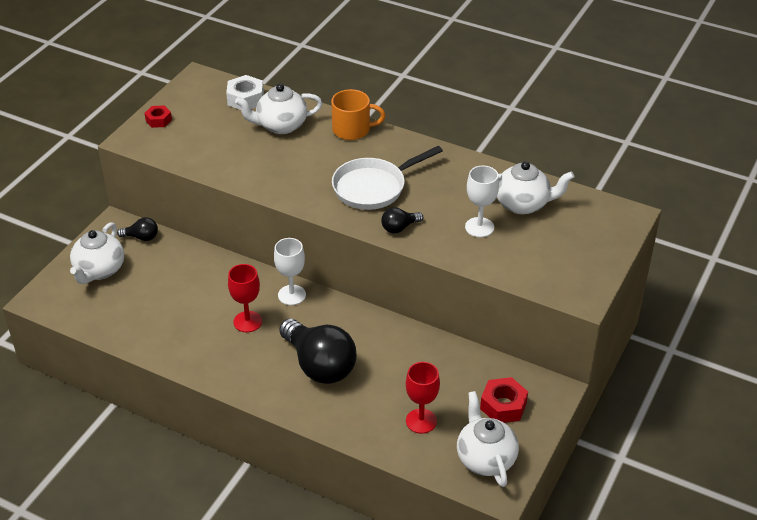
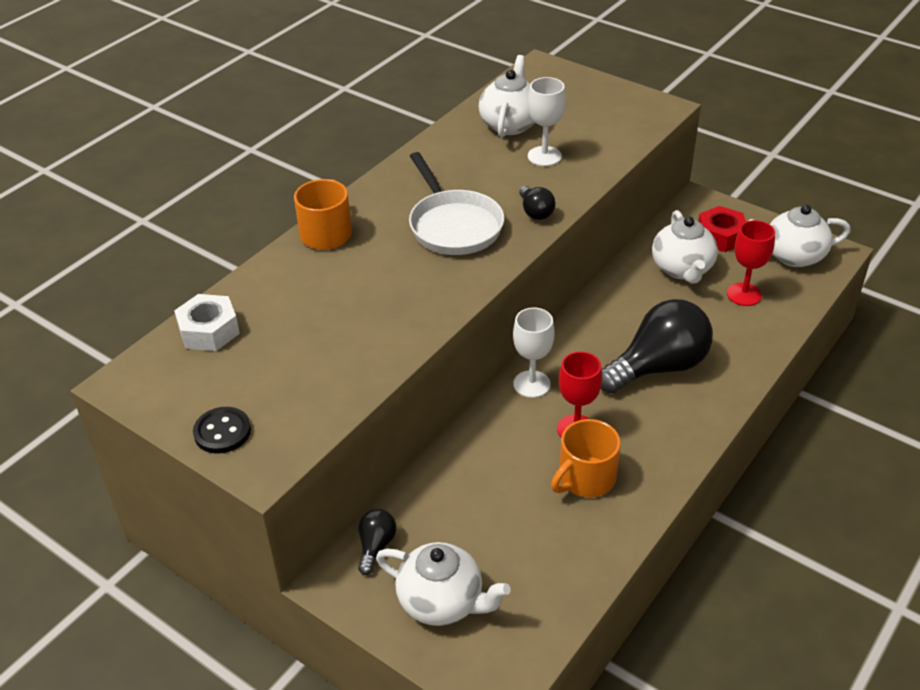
camera: 80 degrees left, 0 degrees up
red nut [144,105,172,128] -> black button [193,407,251,454]
white teapot [235,84,322,134] -> white teapot moved to [652,210,718,284]
none -> orange mug [551,419,621,497]

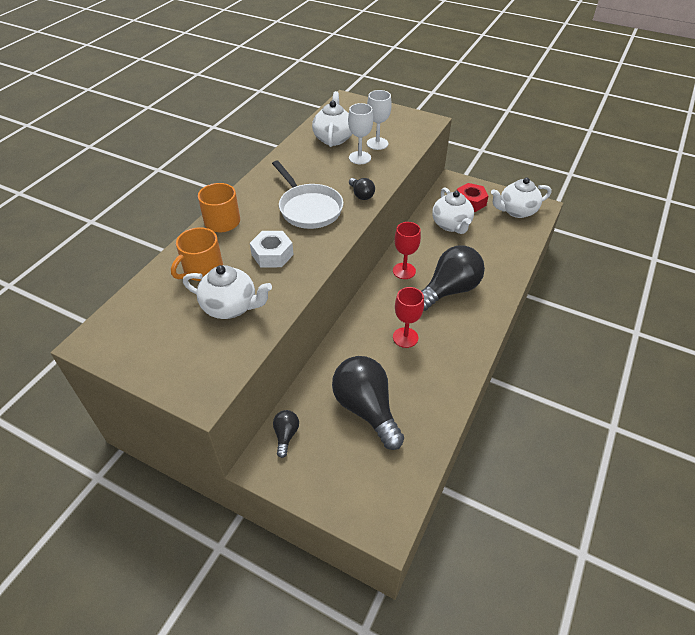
camera: 10 degrees left, 5 degrees up
white nut [174,294,240,351] -> white nut moved to [250,231,294,268]
black button [193,407,251,454] -> none
white teapot [376,542,511,626] -> white teapot moved to [183,265,272,319]
white goblet [513,308,554,398] -> white goblet moved to [367,90,392,150]
orange mug [551,419,621,497] -> orange mug moved to [171,227,223,281]
red goblet [727,220,775,306] -> red goblet moved to [393,222,421,279]
none -> black light bulb [332,356,404,450]

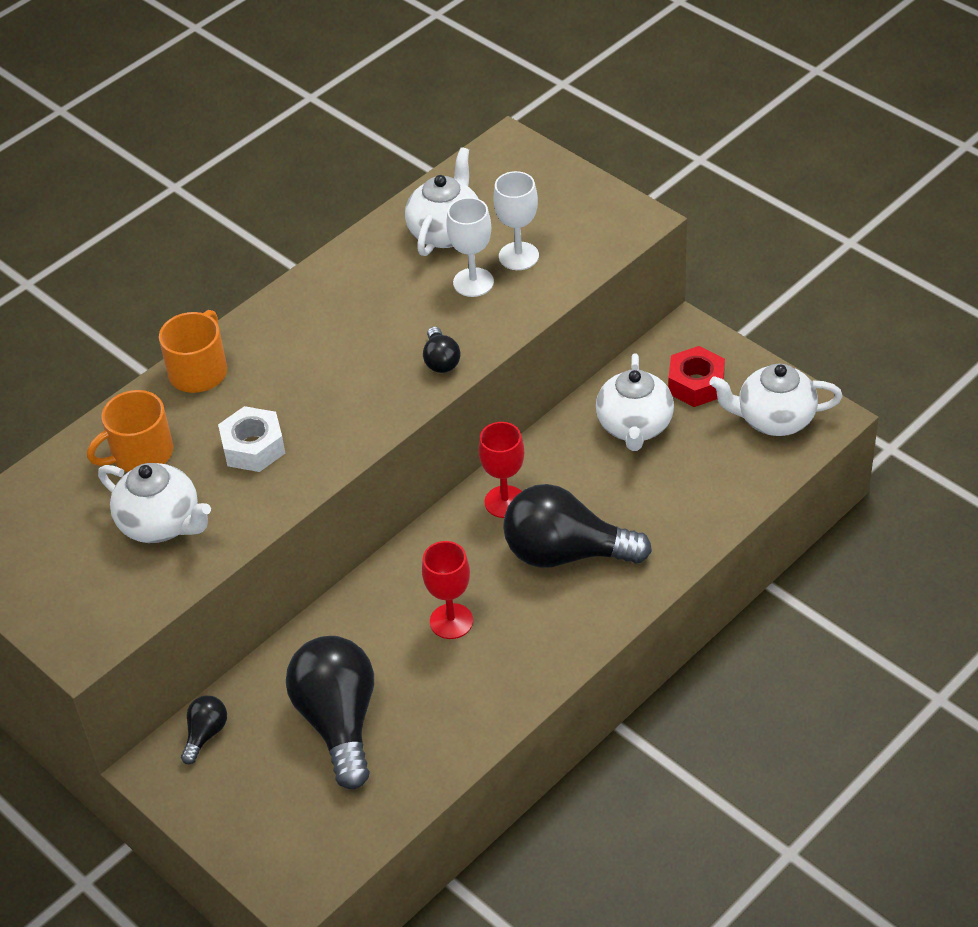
camera: 20 degrees right, 0 degrees up
white pan [272,160,344,229] -> none
black light bulb [421,245,485,311] -> black light bulb turned 150 degrees counterclockwise [503,484,652,568]

